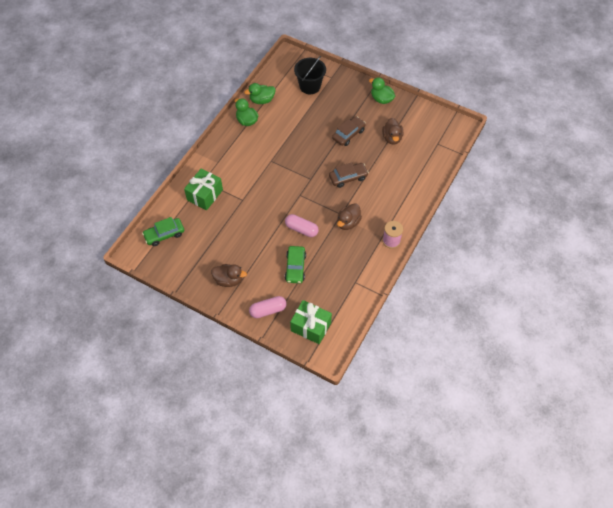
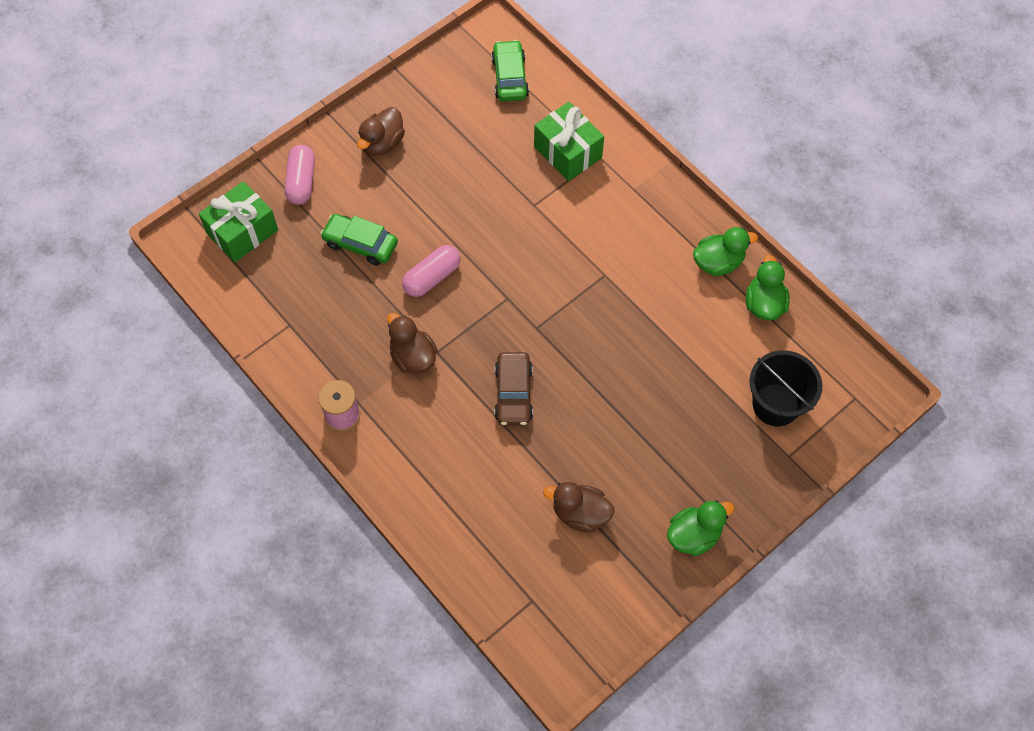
camera: 110 degrees right, 5 degrees up
brown car [332,116,366,146] -> none

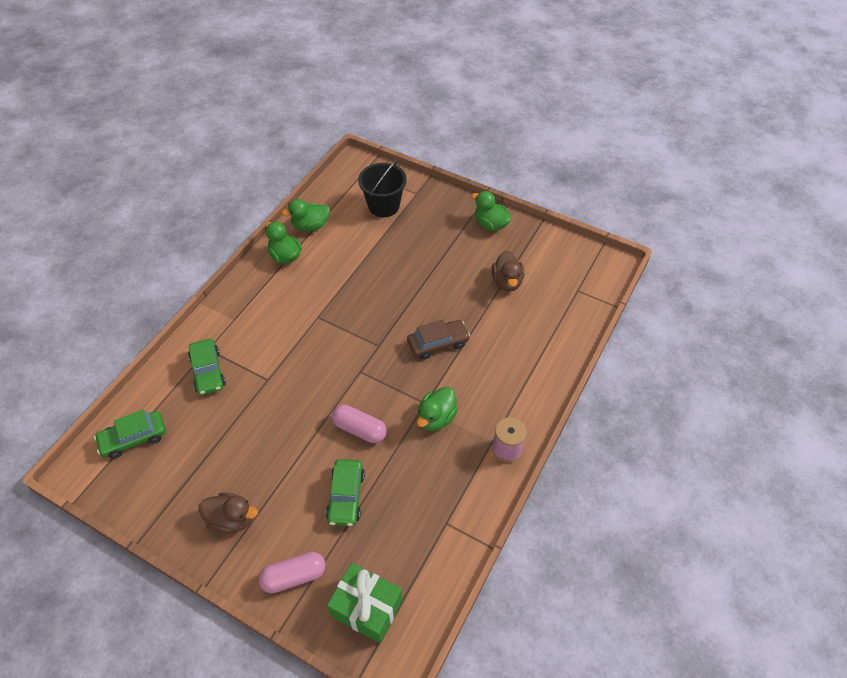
camera: 110 degrees left, 10 degrees down
brown duck [387,313,438,374] -> green duck [417,386,458,431]
green gift [534,102,604,181] -> green car [188,339,226,395]

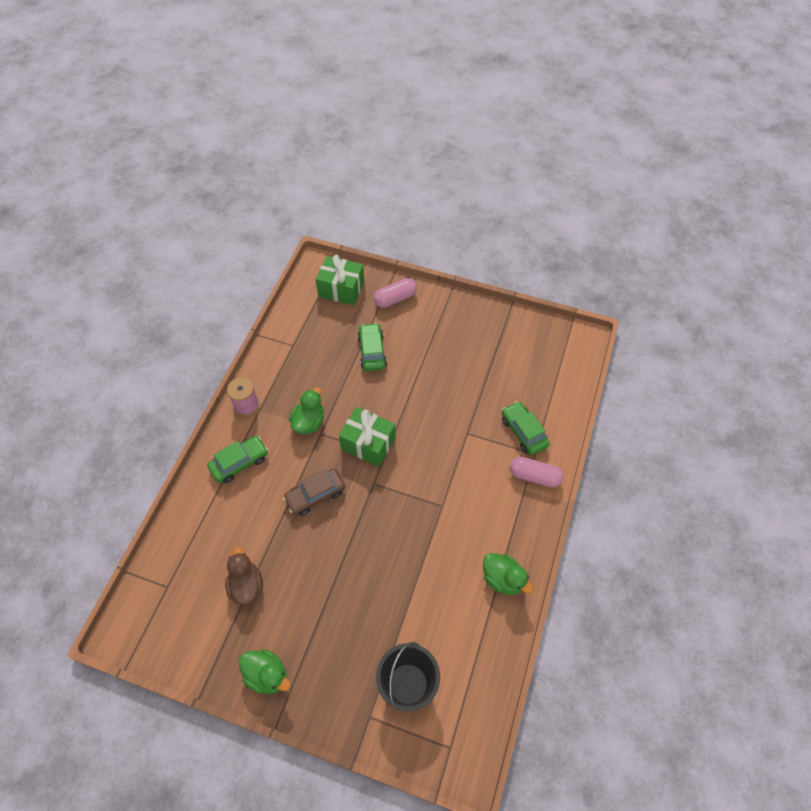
camera: 170 degrees right, 5 degrees up
green car [94,410,166,459] -> green car moved to [207,436,268,483]
brown duck [199,492,258,534] -> none
green duck [281,199,330,231] -> none
pink capsule [332,405,387,443] -> pink capsule moved to [510,457,564,487]
none -> green gift [339,407,396,467]

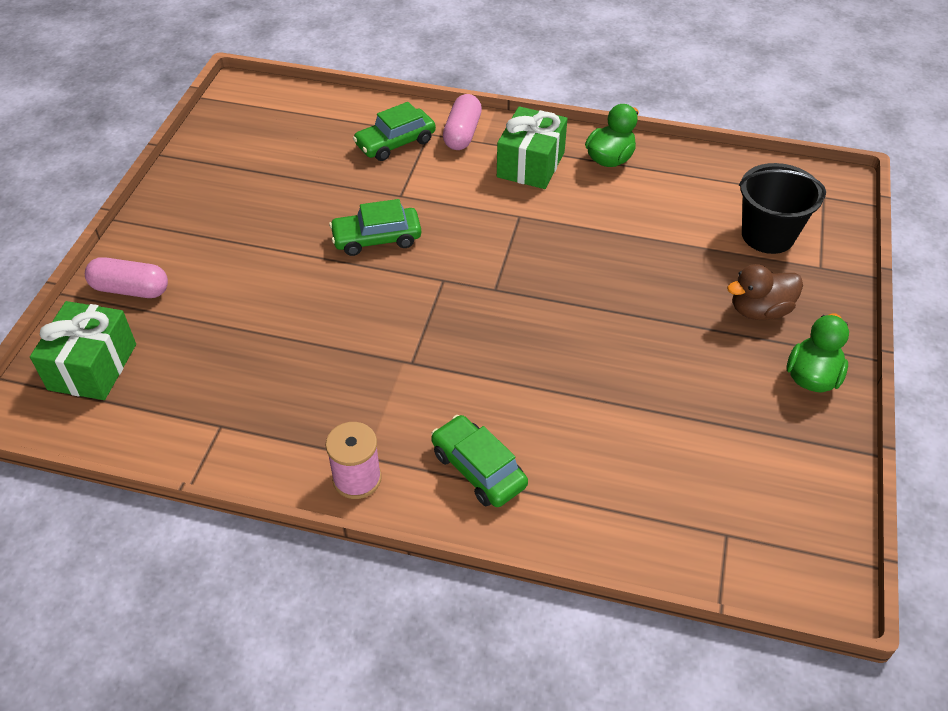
camera: 95 degrees left, 10 degrees down
brown duck [225,547,263,605] -> brown duck moved to [727,264,803,320]
brown car [283,469,346,516] -> none
green duck [289,387,324,434] -> none
green gift [339,407,396,467] -> green gift moved to [497,106,567,189]
green car [358,323,387,371] -> green car moved to [329,199,421,256]
pink capsule [374,278,417,308] -> pink capsule turned 45 degrees counterclockwise [85,257,168,298]

